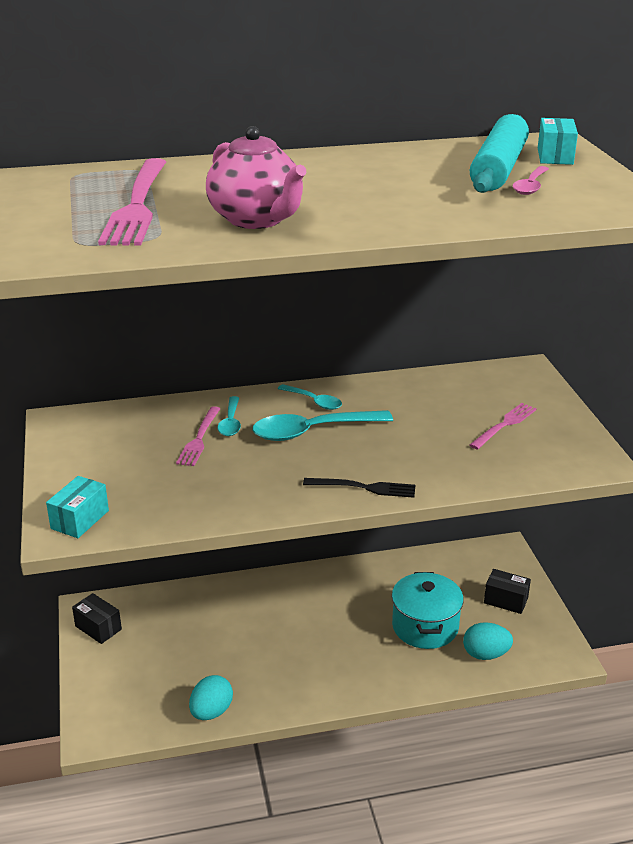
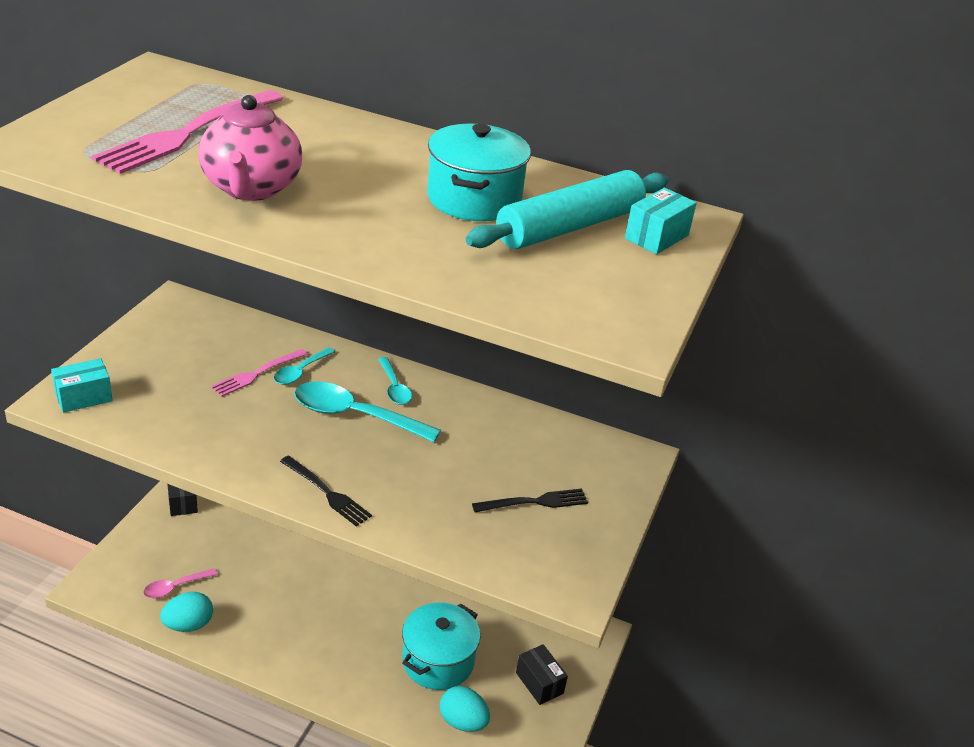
camera: 30 degrees right, 5 degrees up
pink fork [469,403,537,450] -> black fork [472,488,588,512]
pink spoon [513,166,549,195] -> pink spoon moved to [143,568,218,598]
none -> turquoise pot [427,124,531,221]

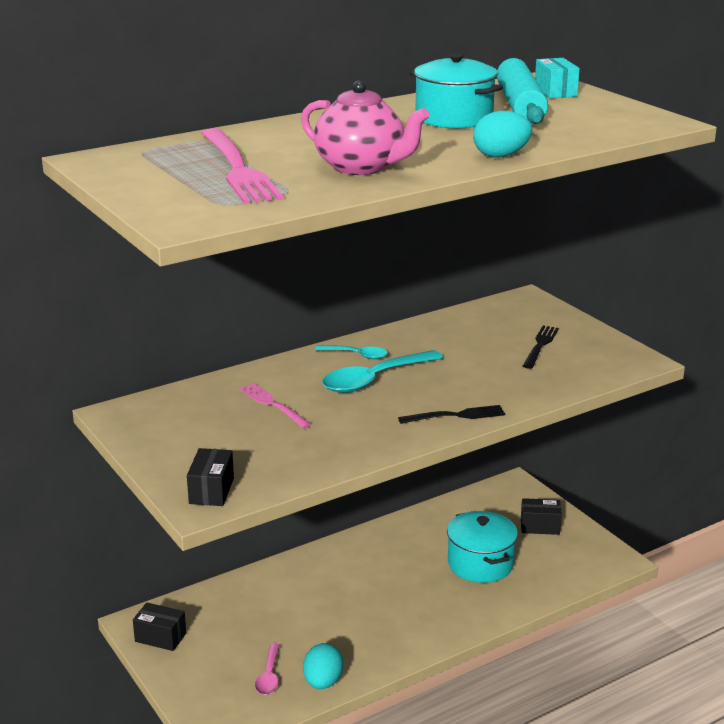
camera: 50 degrees left, 10 degrees down
turquoise box [51,358,113,413] -> black box [187,448,234,506]
pink fork [211,349,308,397] -> pink fork turned 150 degrees clockwise [239,383,311,428]
turquoise spoon [274,347,335,385] -> none
turquoise egg [440,686,490,732] -> turquoise egg moved to [473,111,532,157]

